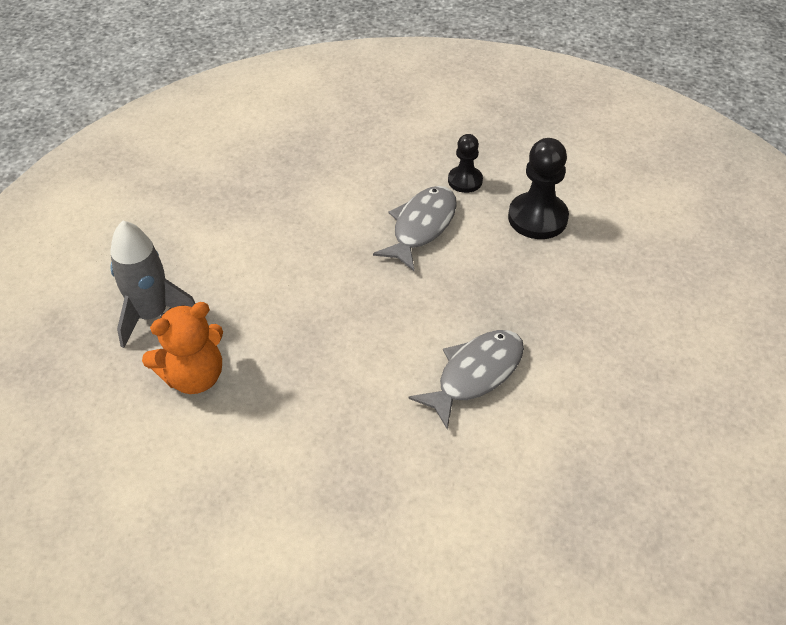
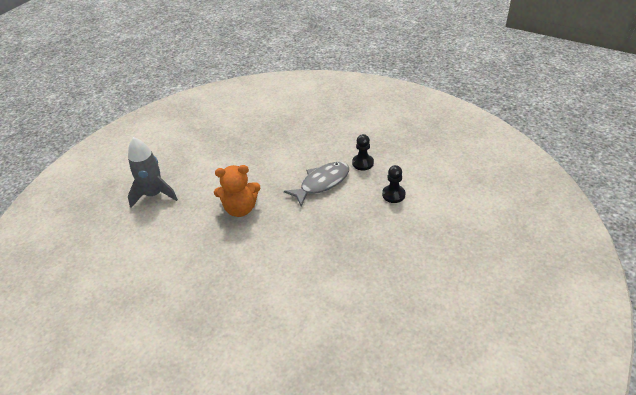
camera: 25 degrees right, 5 degrees down
orange teddy bear [142,302,223,394] -> orange teddy bear moved to [214,165,260,217]
grey fish [408,330,524,430] -> none
black pawn [508,138,569,239] -> black pawn [382,165,405,203], size x0.61

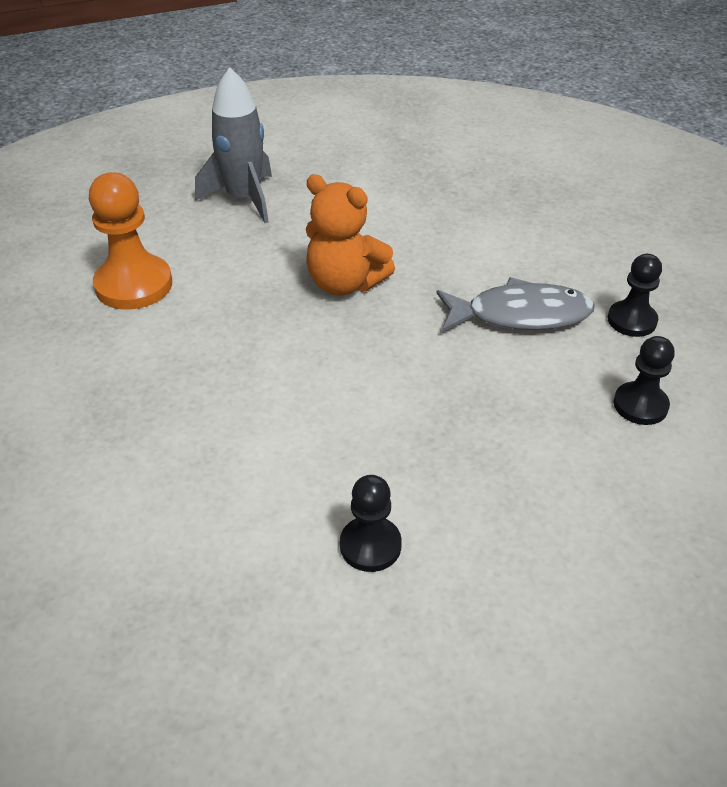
camera: 35 degrees right, 0 degrees up
none -> orange pawn [89,172,172,310]
none -> black pawn [340,475,402,572]

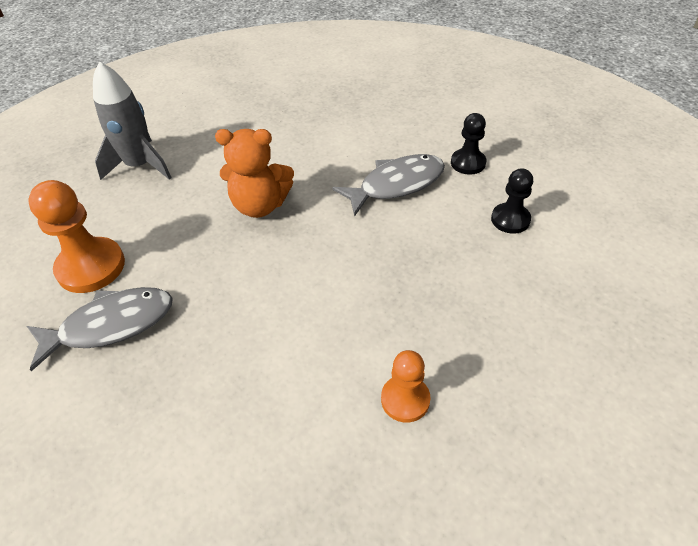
camera: 25 degrees left, 5 degrees up
black pawn [340,475,402,572] -> orange pawn [381,350,431,423]
none -> grey fish [27,287,173,371]

